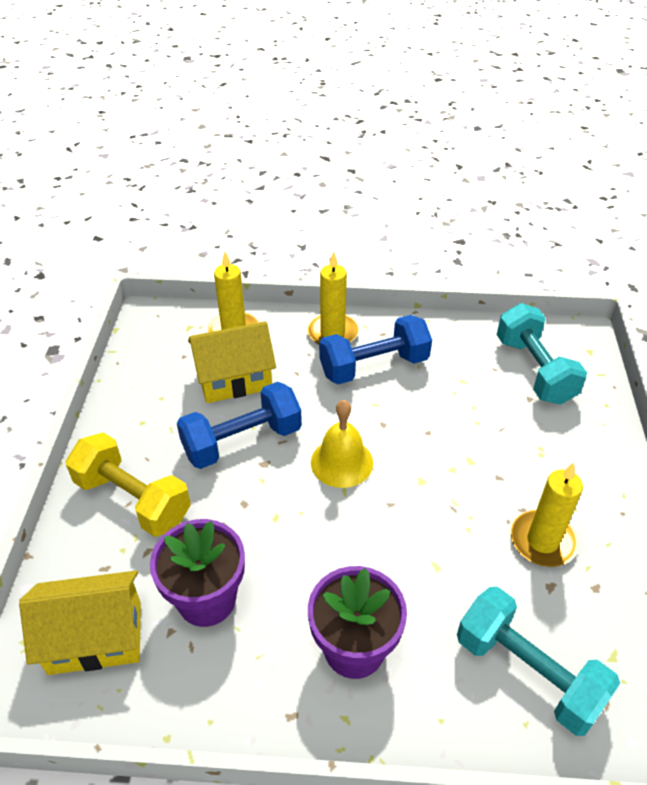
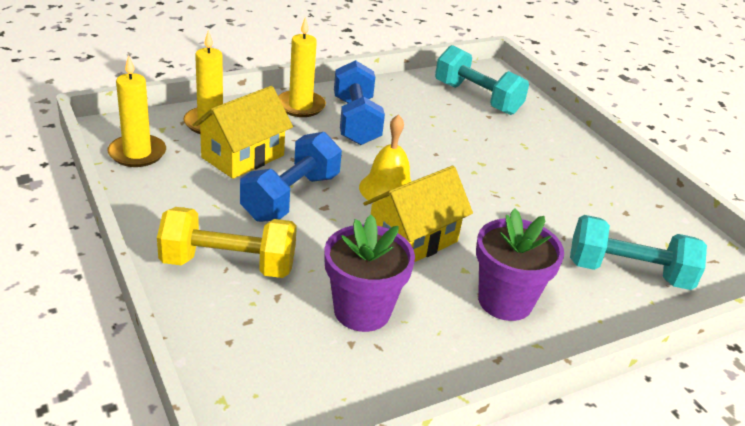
camera: 35 degrees left, 10 degrees down
yellow house [19,570,141,675] -> yellow house moved to [363,166,473,262]
blue dumbbell [319,315,432,384] -> blue dumbbell turned 45 degrees counterclockwise [334,60,385,145]
yellow candle [510,462,583,567] -> yellow candle moved to [107,55,166,167]

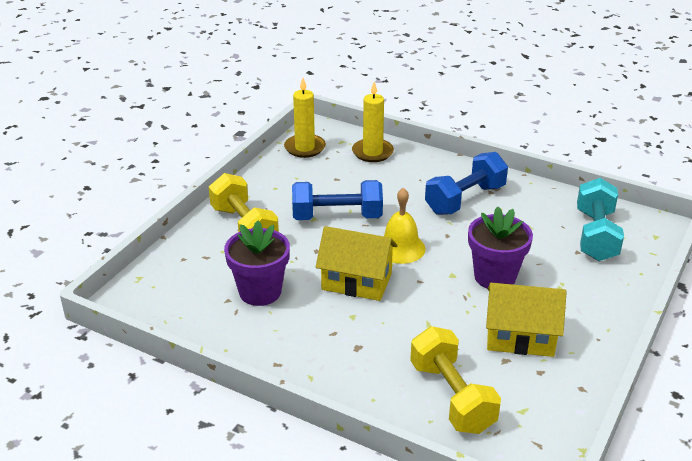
camera: 60 degrees right, 0 degrees up
yellow house [193,86,293,179] -> yellow house moved to [486,283,567,357]
yellow candle [278,17,326,117] -> none
purple flower pot [476,208,564,321] -> purple flower pot moved to [468,207,533,289]
turquoise dumbbell [570,215,707,290] -> yellow dumbbell [410,326,501,434]

